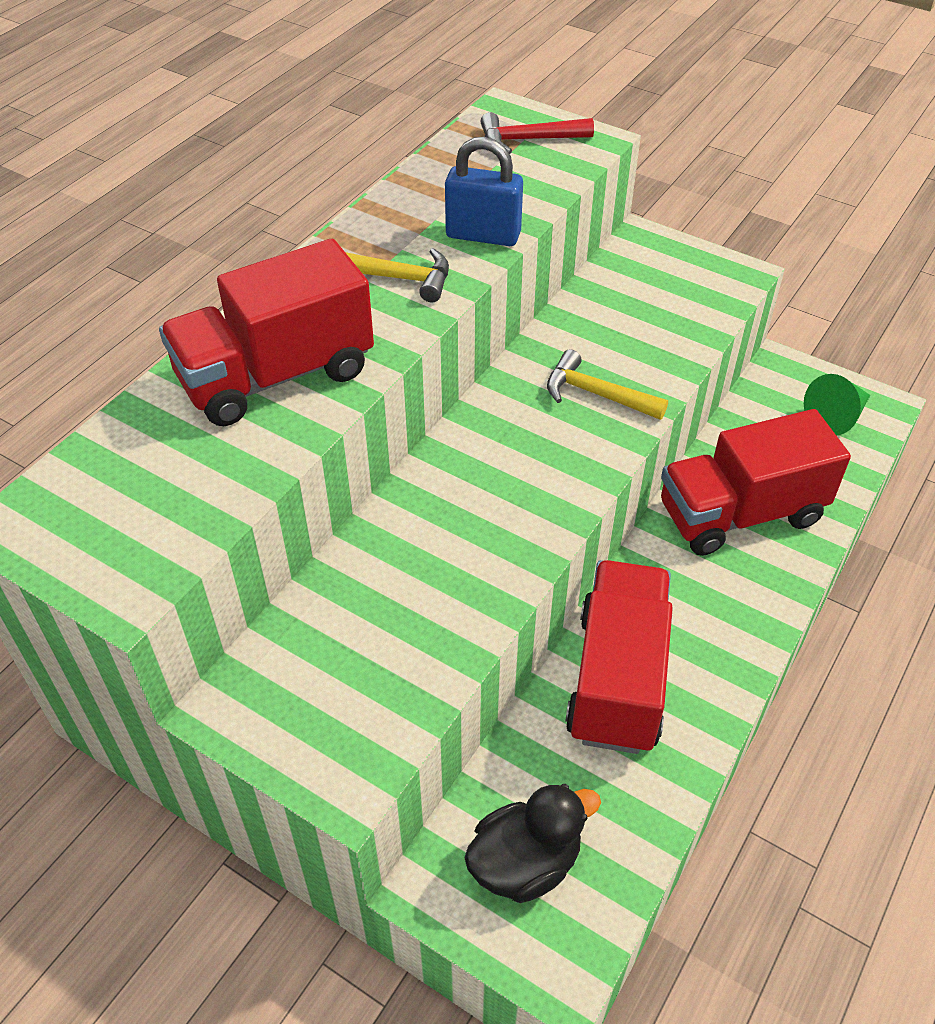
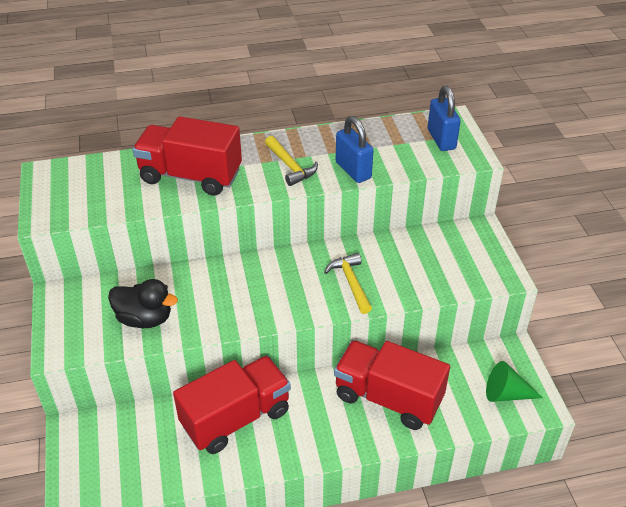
camera: 45 degrees right, 5 degrees down
black duck [464,784,601,903] -> black duck moved to [108,279,178,328]
red hammer [480,112,594,154] -> blue padlock [428,86,461,151]

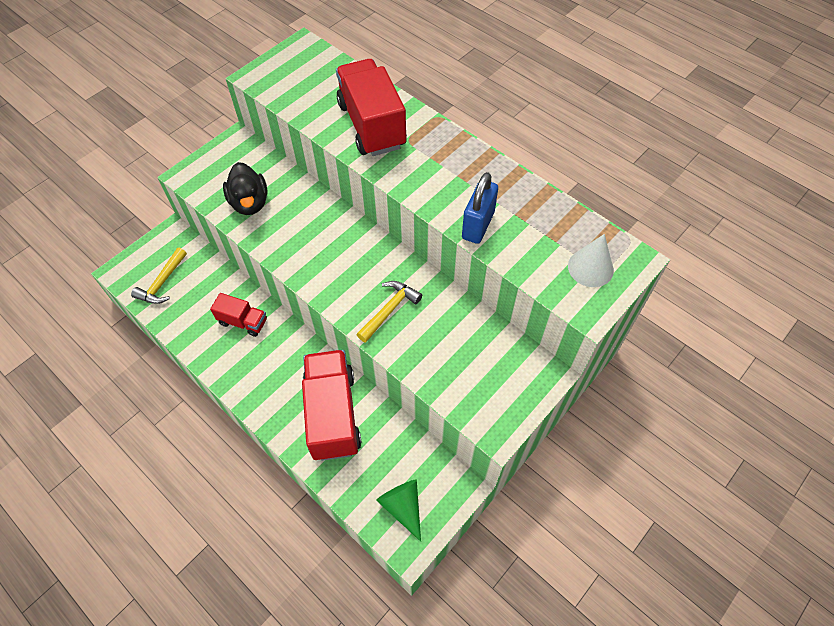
camera: 55 degrees right, 15 degrees up
red truck [173,356,291,454] -> red truck [210,293,267,337], size x0.52
yellow hammer [265,136,318,186] -> yellow hammer moved to [131,248,187,304]
blue padlock [428,86,461,151] -> white cone [568,234,614,287]

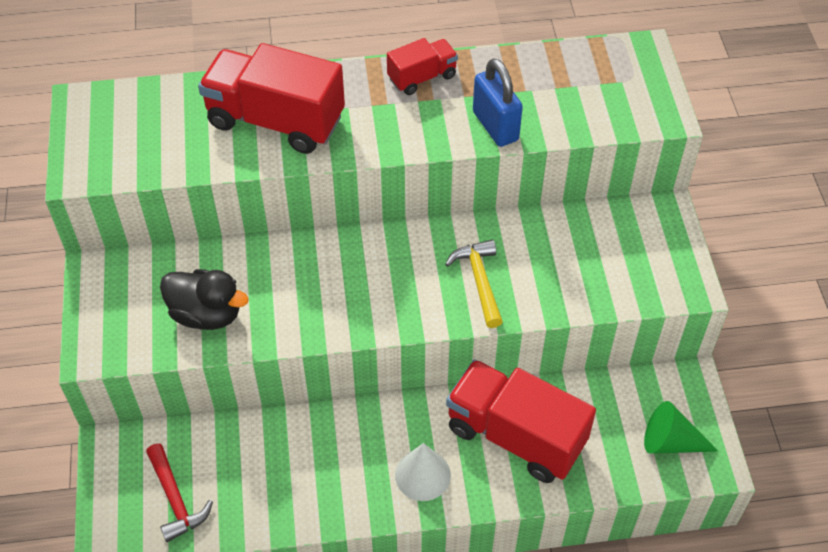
camera: 50 degrees left, 5 degrees down
yellow hammer [131,248,187,304] -> red hammer [146,443,213,542]
red truck [210,293,267,337] -> red truck moved to [387,38,458,95]
white cone [568,234,614,287] -> white cone moved to [395,443,451,501]

